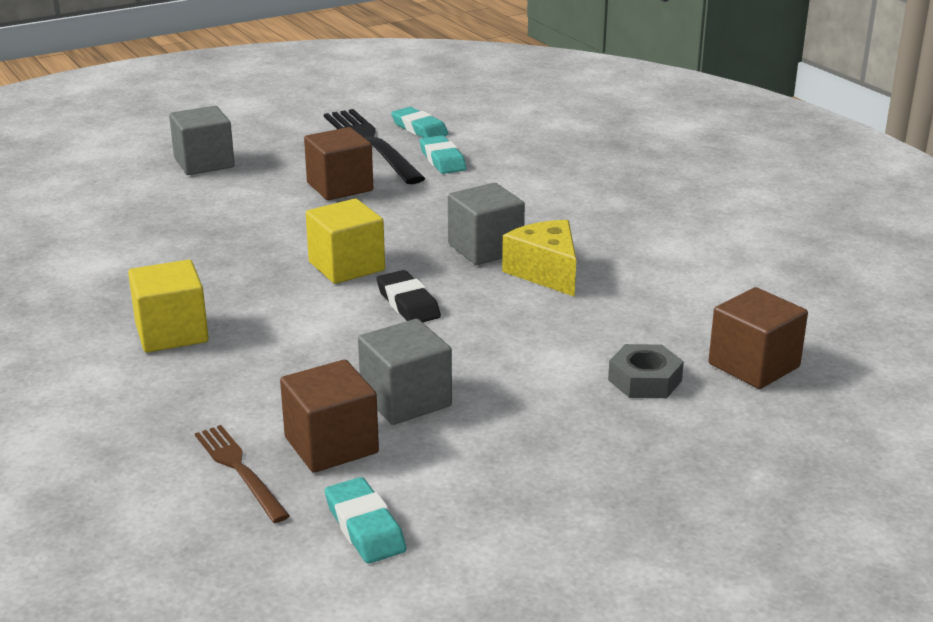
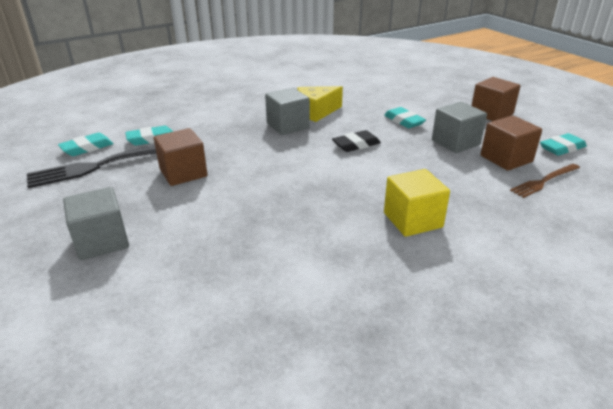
camera: 90 degrees left, 5 degrees up
yellow cube [306,199,385,284] -> none
grey nut [608,344,684,398] -> none
brown cube [708,287,808,389] -> brown cube moved to [471,77,521,121]
none -> turquoise eraser [384,107,426,128]

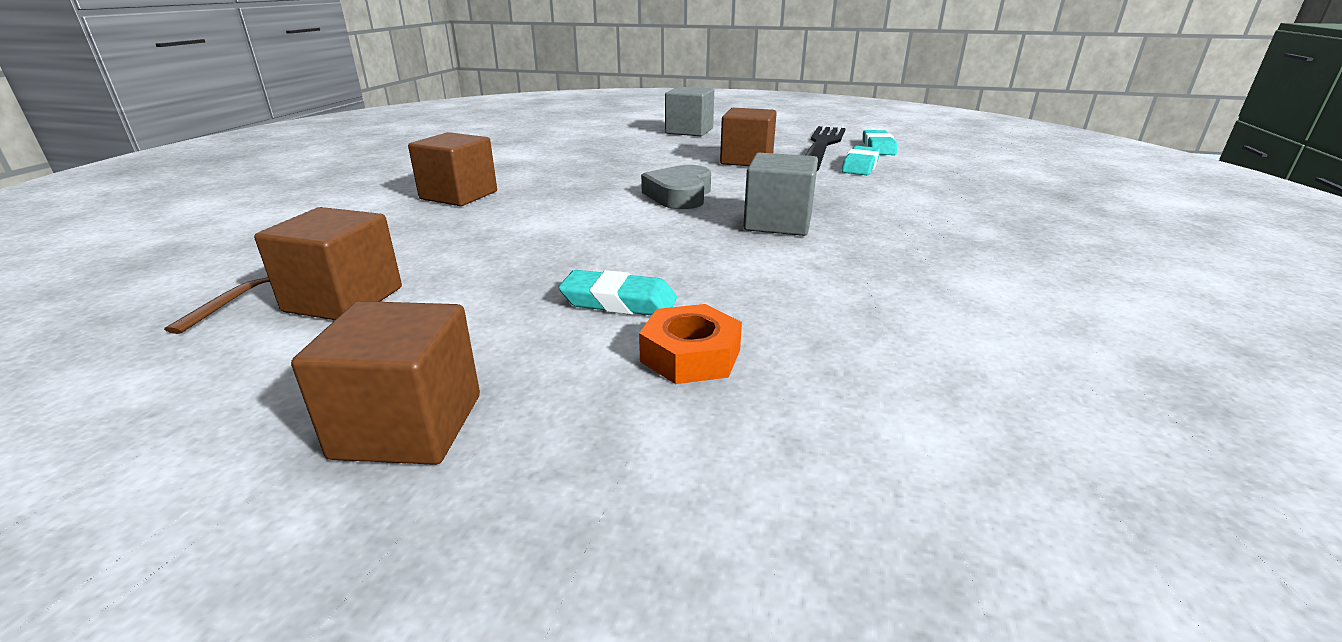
camera: 135 degrees right, 5 degrees down
yellow cheese [297,86,343,122] -> none
black eraser [332,130,381,152] -> none
yellow cube [384,169,450,237] -> brown cube [408,132,497,206]
grey cube [432,102,487,153] -> none
turquoise eraser [540,133,587,156] -> none
none -> orange nut [639,304,742,384]
none -> grey heart [641,165,711,209]

